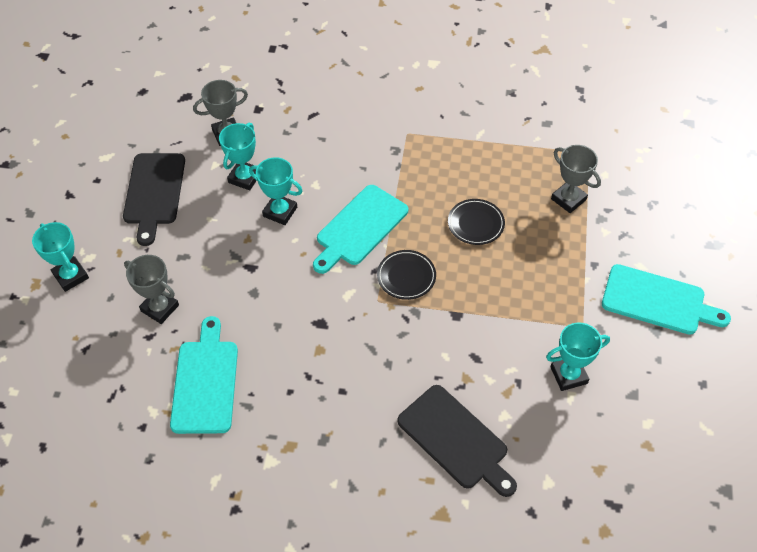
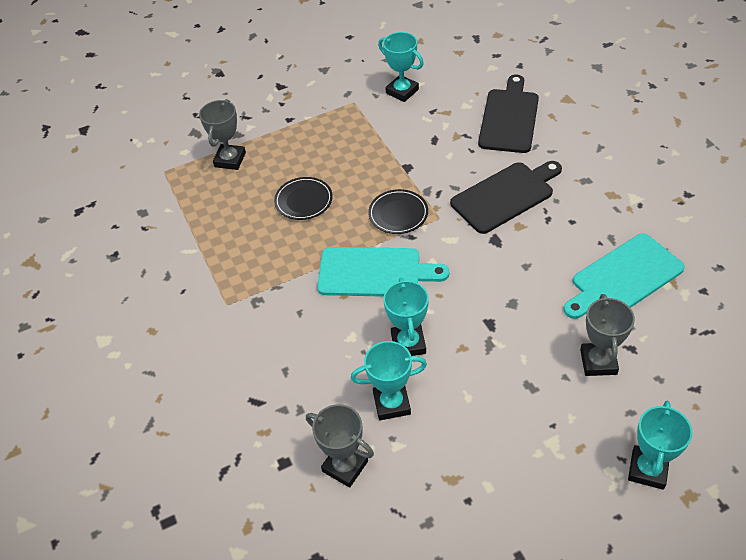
camera: 120 degrees left, 5 degrees down
black cutting board [123,153,185,246] -> black cutting board moved to [450,161,562,234]
turquoise cutting board [602,264,731,335] -> none

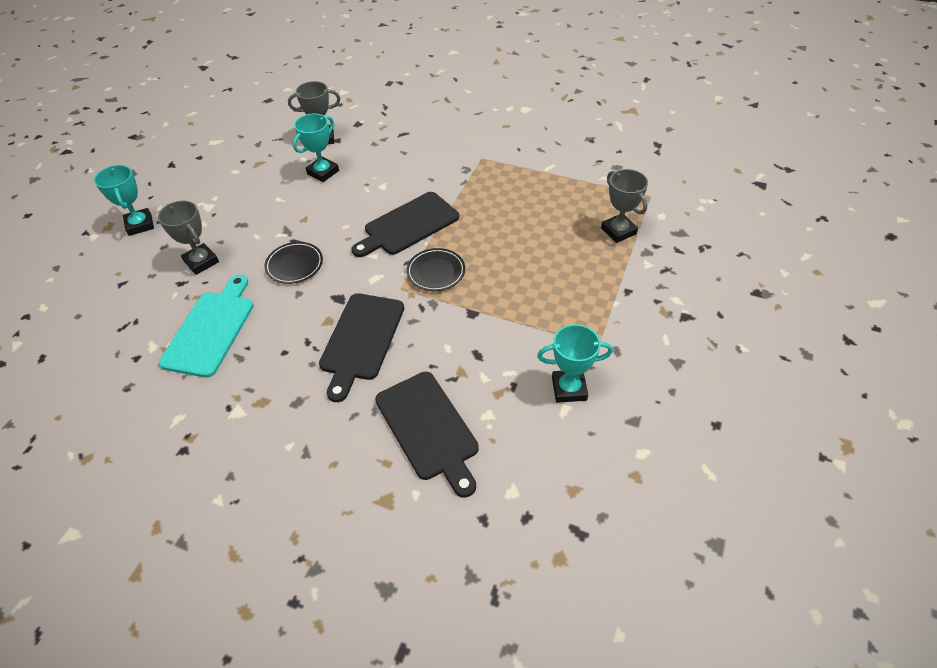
camera: 135 degrees right, 0 degrees up
black plate [274,177,333,220] -> black plate moved to [264,242,323,284]
turquoise cutting board [317,247,449,297] -> black cutting board [351,192,459,257]
turquoise trophy [383,278,429,356] -> none

